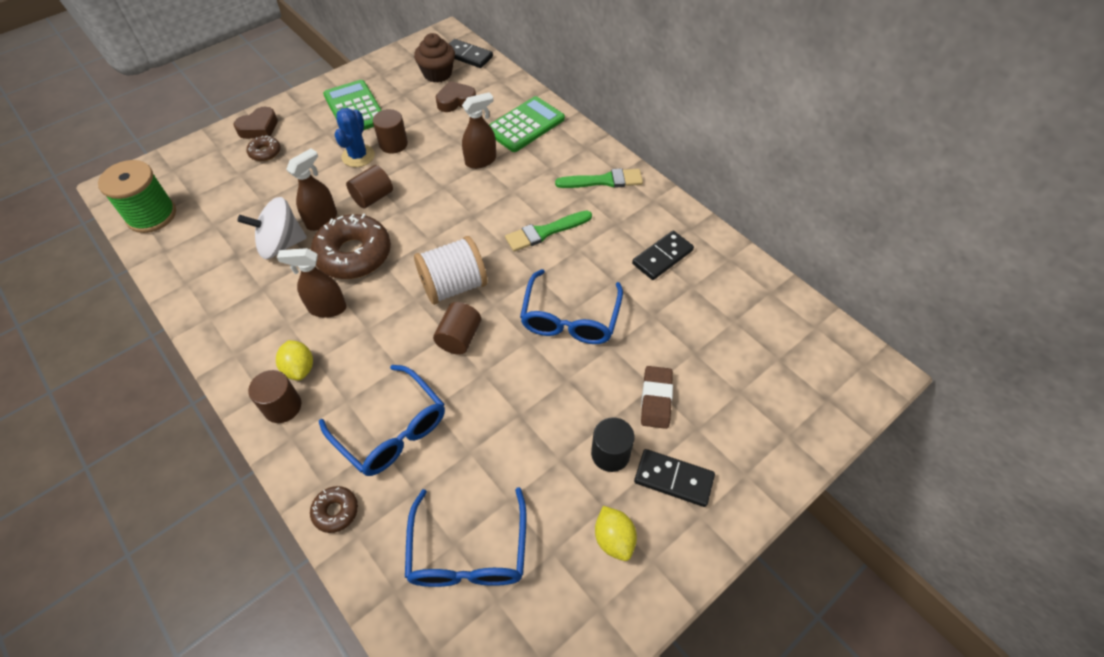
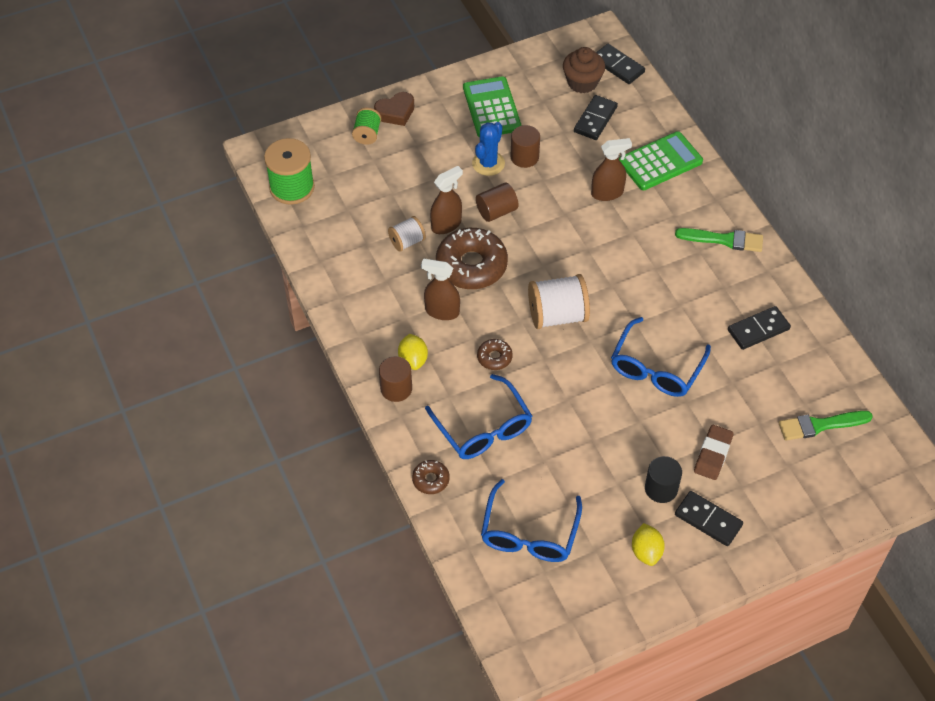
camera: 15 degrees right, 0 degrees up
white spinning top [238,197,307,259] -> white spool [388,216,426,252]
brown donut [247,136,281,161] -> brown donut moved to [477,339,512,370]
brown cylinder [433,302,481,355] -> none
brown heart [436,81,476,112] -> black domino [574,95,618,140]
green brush [505,211,592,252] -> green brush moved to [779,411,873,441]
none -> green spool [352,108,381,145]

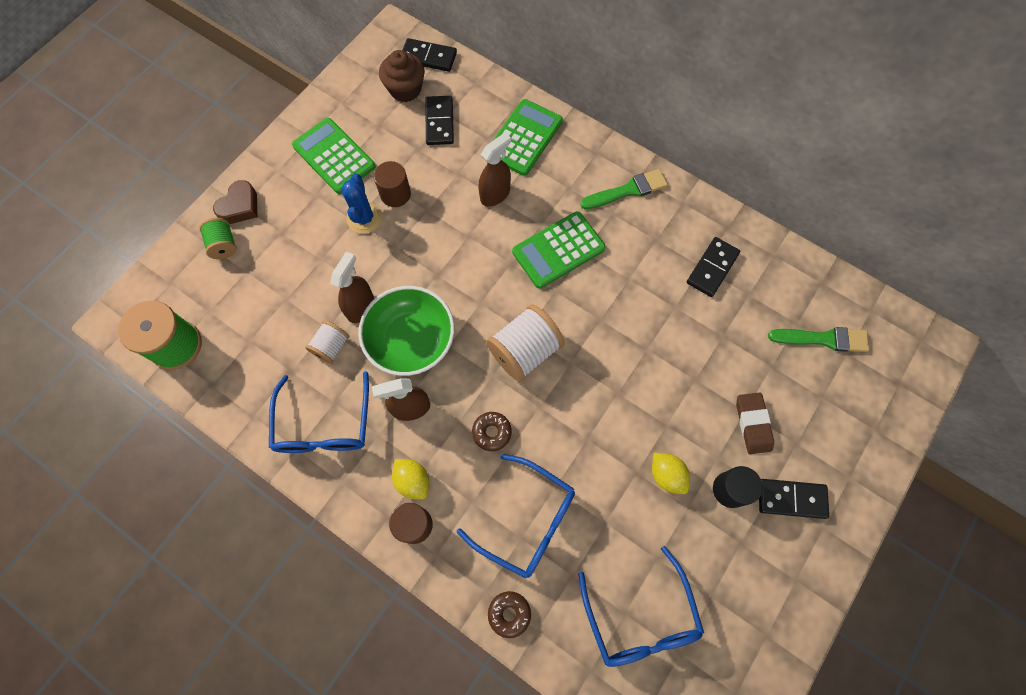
camera: 30 degrees left, 15 degrees up
brown donut [436,228,508,289] -> green bowl [358,286,455,376]
brown cylinder [476,182,519,222] -> none
blue glasses [611,317,711,397] -> blue glasses moved to [269,371,369,453]
yellow lemon [632,523,665,566] -> yellow lemon moved to [652,453,690,494]
green brush [779,411,873,441] -> green brush turned 135 degrees counterclockwise [768,327,869,352]
none -> green calculator [512,211,606,289]

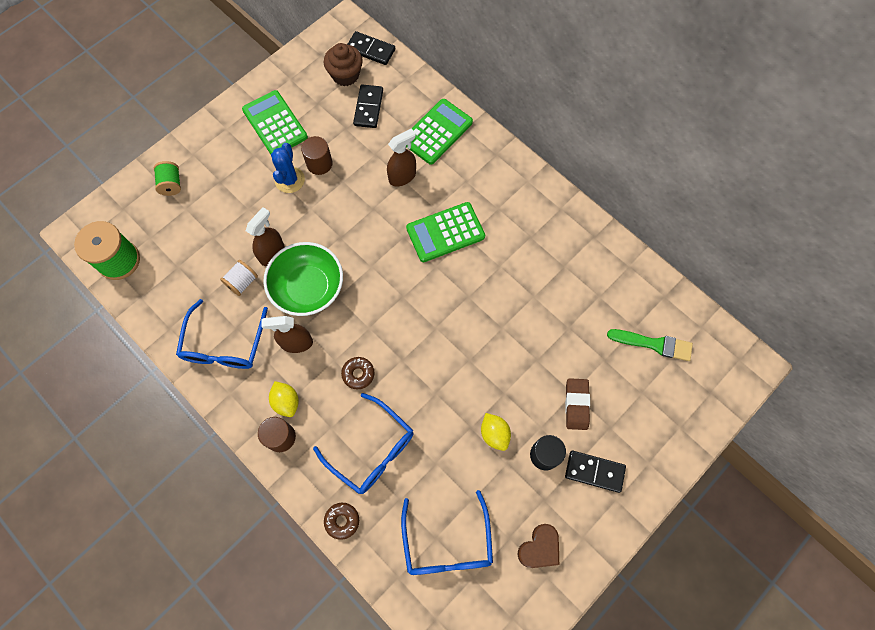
camera: 10 degrees right, 0 degrees up
brown heart [213,180,257,224] -> brown heart moved to [518,524,559,568]
white spool [486,304,565,382] -> none
green brush [580,169,668,209] -> none
black domino [687,237,740,297] -> none

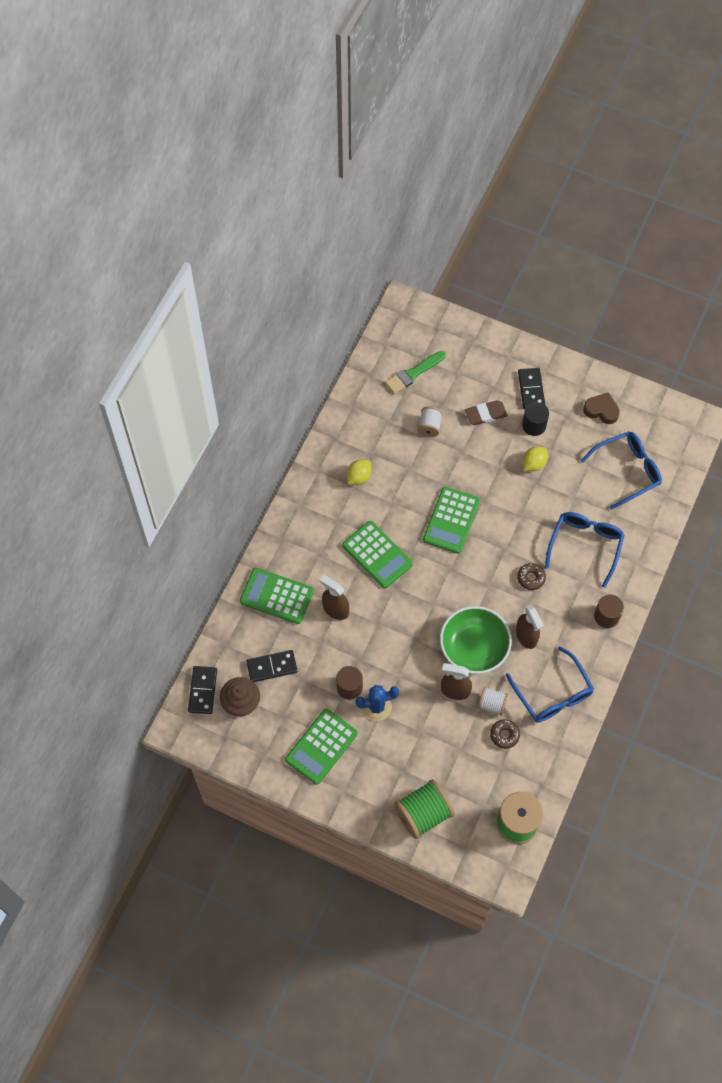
camera: 110 degrees left, 5 degrees down
green spool [154,161,181,196] -> green spool [394,779,455,839], size x1.75
blue glasses [176,299,268,369] -> blue glasses turned 75 degrees clockwise [506,646,594,723]
yellow lemon [269,381,299,417] -> yellow lemon moved to [346,460,372,485]
brown donut [324,503,359,540] -> brown donut moved to [490,719,520,749]
green brush [607,329,693,361] -> green brush turned 120 degrees counterclockwise [385,351,446,394]
none -> white spool [418,406,443,437]
none -> green calculator [423,487,480,554]

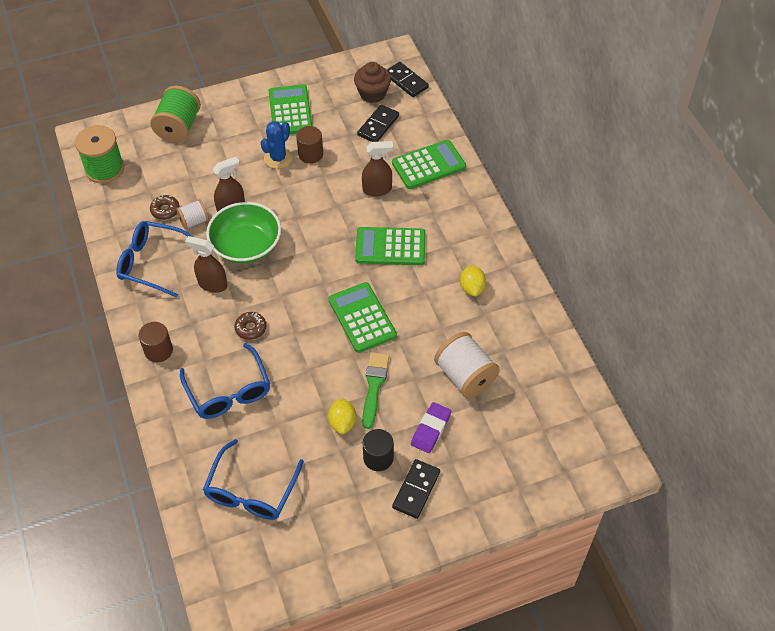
camera: 135 degrees right, 10 degrees down
green brush [385,351,446,394] -> green brush moved to [362,352,389,429]
white spool [418,406,443,437] -> white spool [434,332,500,398], size x1.75
brown eraser [465,400,508,425] -> purple eraser [411,402,451,453]
black domino [518,368,545,409] -> black domino turned 75 degrees clockwise [392,459,440,519]
brown heart [583,392,620,424] -> none

